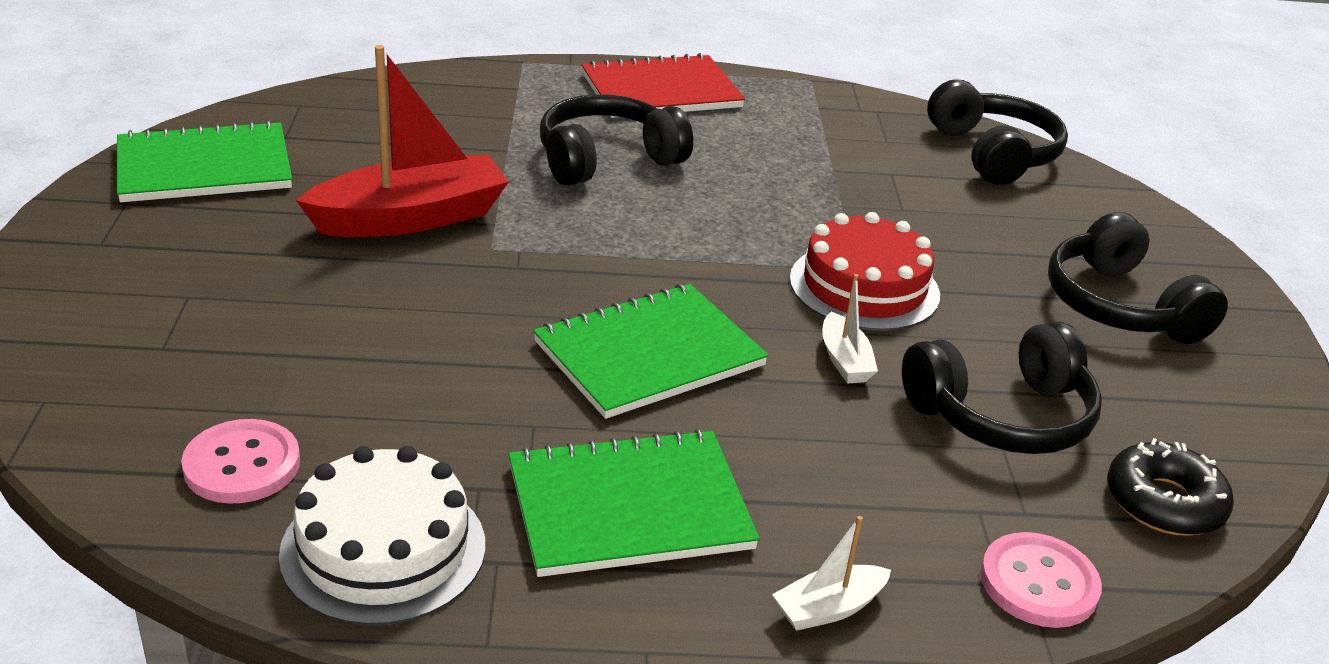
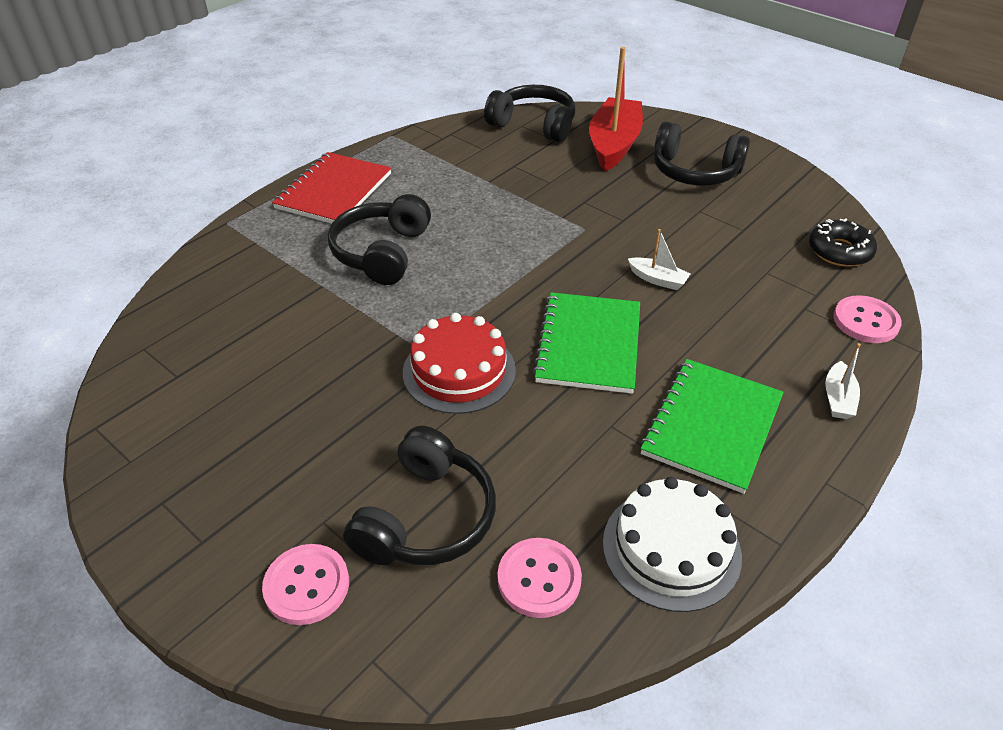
camera: 45 degrees left, 10 degrees up
green notebook [117,120,292,202] -> none
red boat [296,45,509,237] -> red boat moved to [589,47,643,171]
red cake [790,212,940,331] -> red cake moved to [403,313,516,414]
black headphones [902,322,1102,454] -> black headphones moved to [343,426,496,565]
none -> pink button [262,544,349,625]

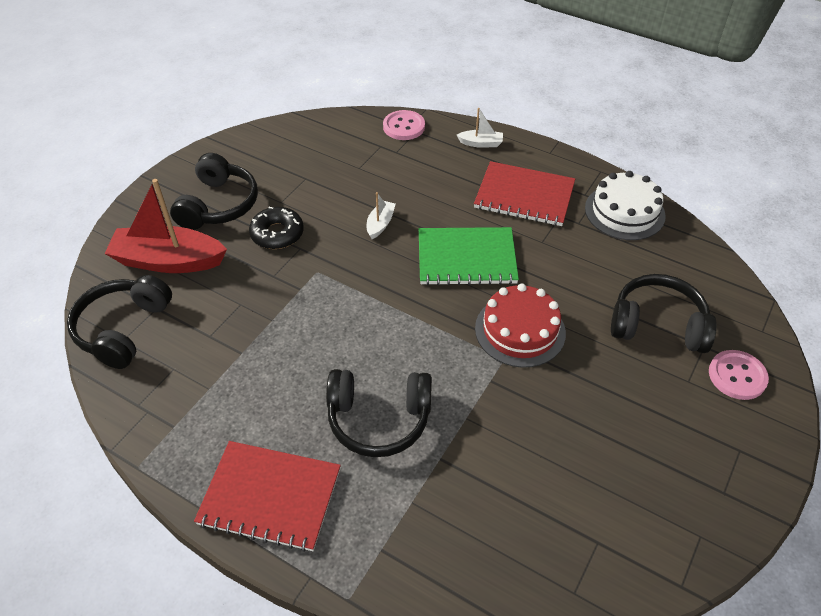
camera: 100 degrees left, 5 degrees up
pink button [498,538,582,618] -> none
green notebook [640,359,784,494] -> red notebook [474,161,575,226]
black donut [809,218,877,267] -> black donut moved to [249,207,304,249]

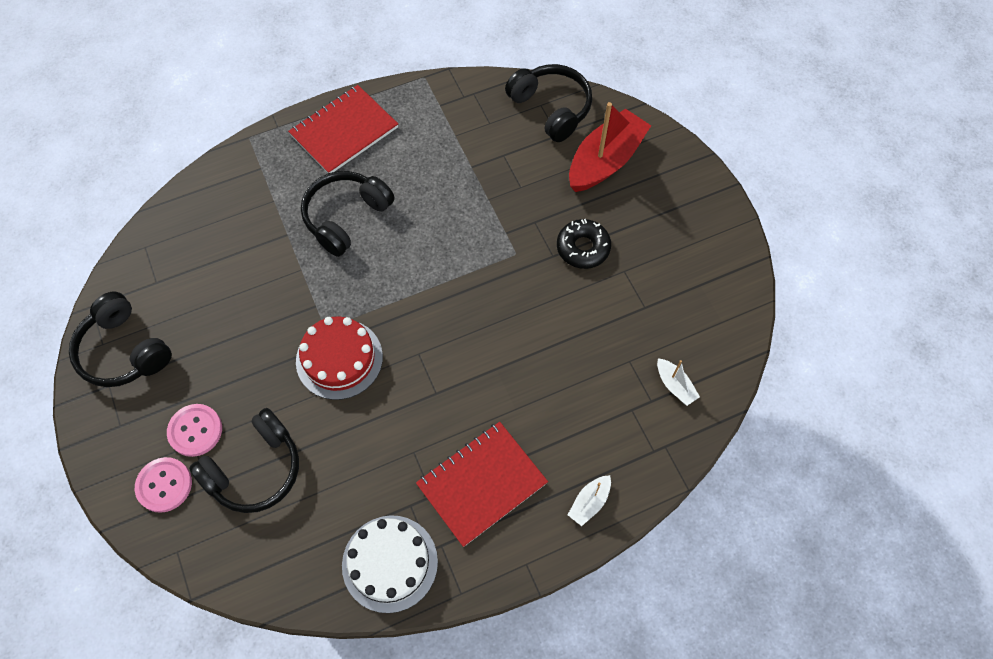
camera: 125 degrees right, 15 degrees up
black headphones [170,153,258,230] -> black headphones moved to [69,292,172,387]
white boat [367,192,396,239] -> white boat moved to [657,358,700,406]
pink button [383,110,425,140] -> pink button moved to [167,404,222,457]
green notebook [419,227,519,285] -> none

